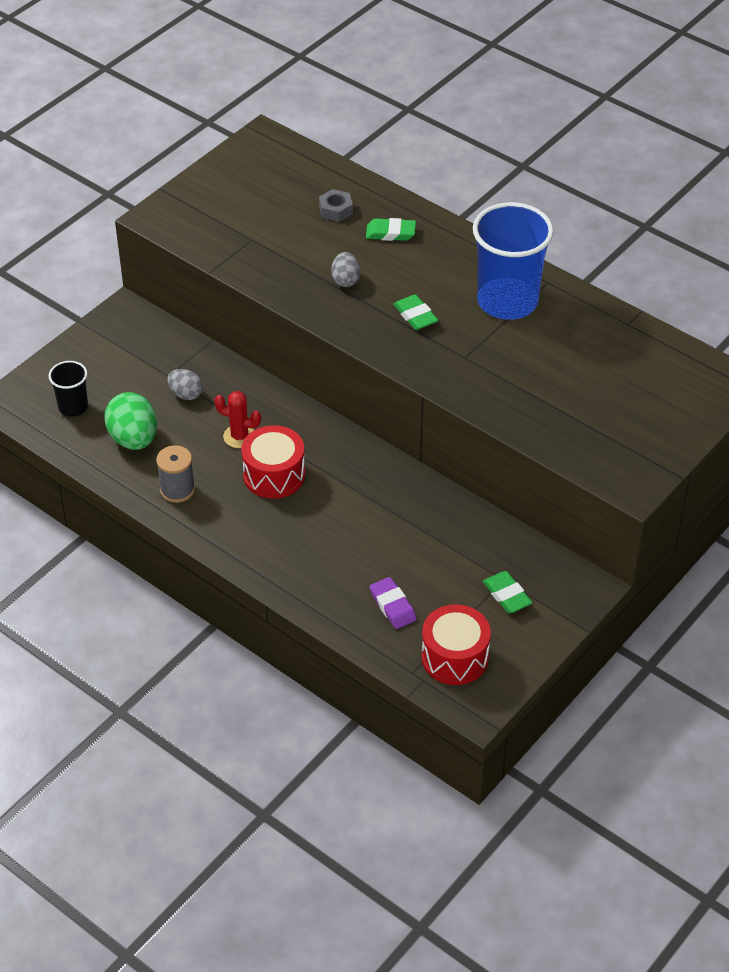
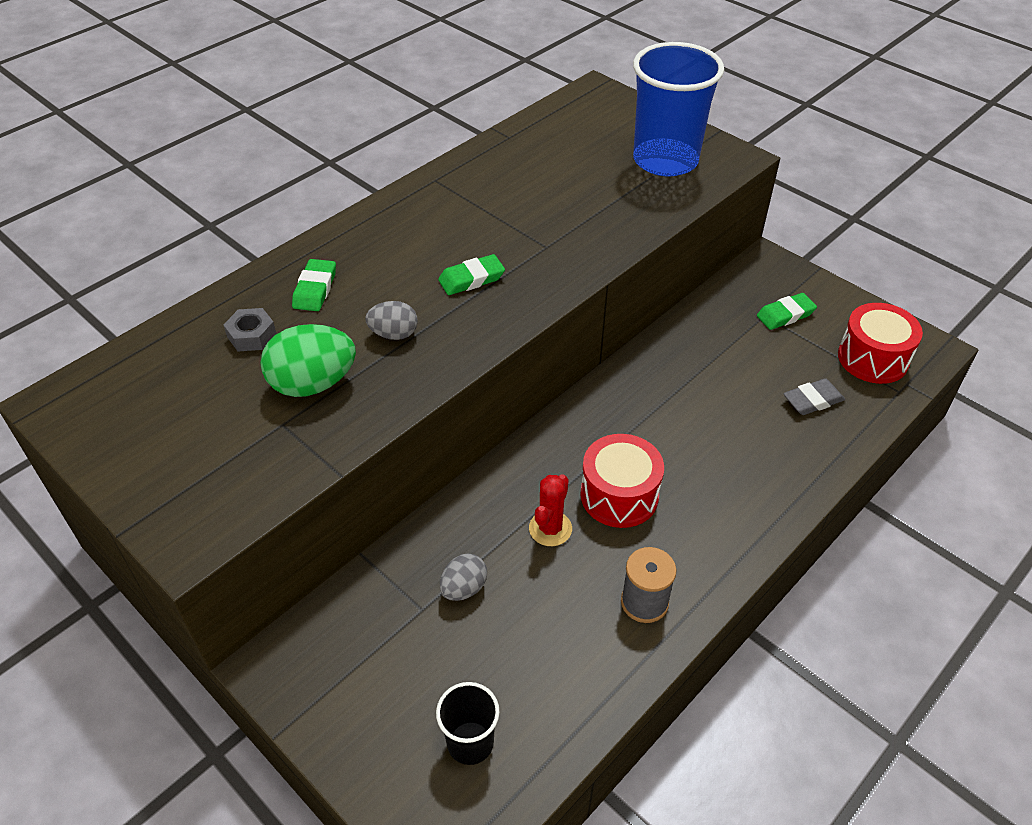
camera: 85 degrees left, 0 degrees up
green egg [104,392,157,450] -> green egg moved to [261,324,356,397]
purple eraser [370,577,417,629] -> grey eraser [783,378,845,415]
blue cup [473,202,554,320] -> blue cup moved to [633,42,724,177]

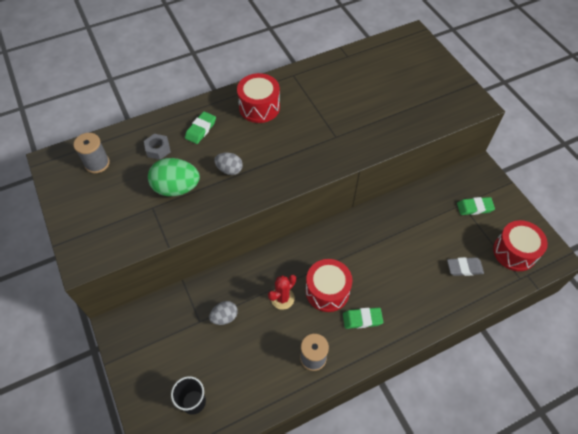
camera: 20 degrees right, 10 degrees up
green eraser [438,254,505,295] -> green eraser moved to [343,308,383,329]
blue cup [633,42,724,177] -> none
none -> grey spool [73,133,110,173]
none -> red drum [237,73,280,123]

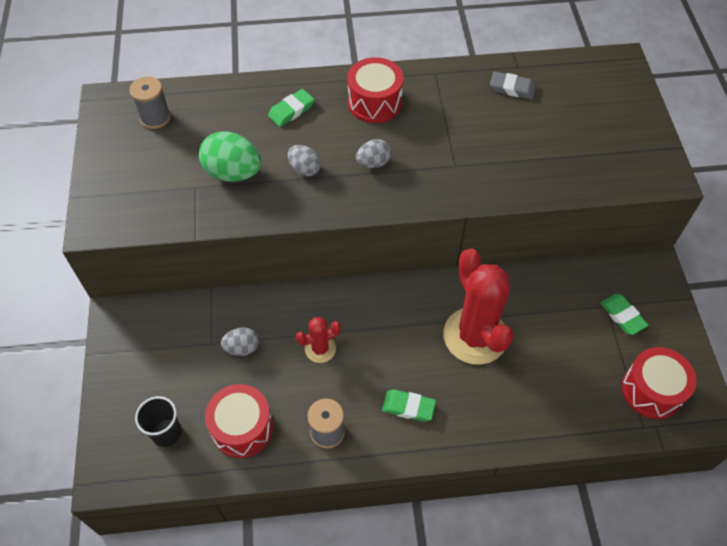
camera: 20 degrees right, 0 degrees up
grey nut [144,134,171,160] -> none
red drum [306,259,352,312] -> red drum moved to [205,384,273,458]
grey eraser [447,257,484,276] -> grey eraser moved to [490,72,536,99]
green eraser [457,197,495,215] -> green eraser turned 45 degrees clockwise [600,294,648,335]
none -> grey egg [356,139,391,168]
none -> red cactus [443,248,514,365]

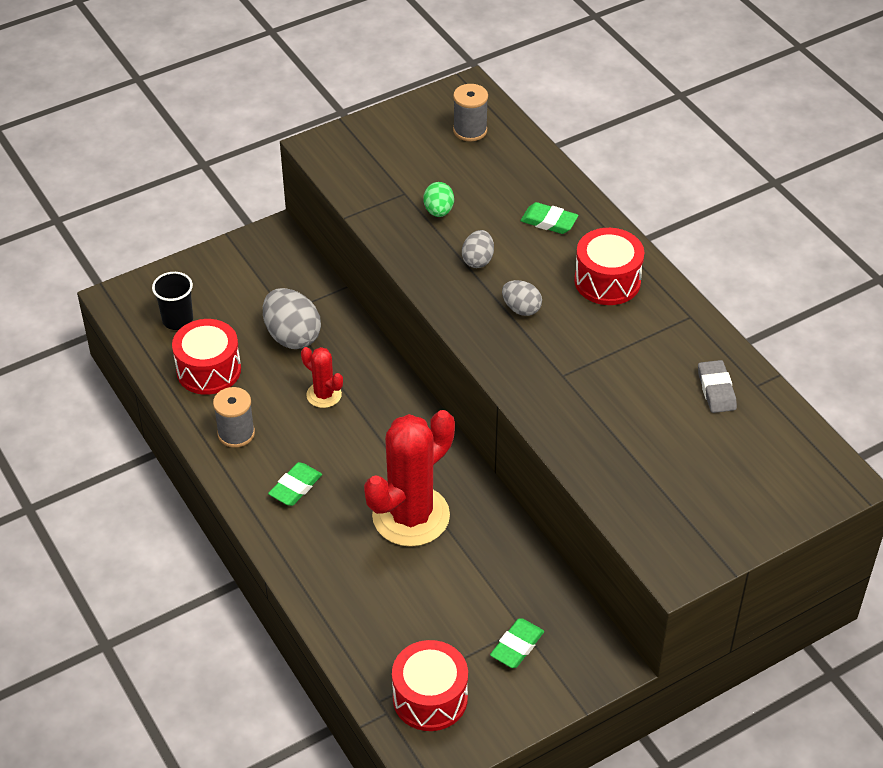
camera: 65 degrees right, 10 degrees down
green egg [199,132,261,182] -> green egg [423,182,454,217], size x0.58
grey egg [221,327,259,356] -> grey egg [263,288,321,349], size x1.72
green eraser [382,389,436,422] -> green eraser turned 45 degrees clockwise [268,462,322,506]

